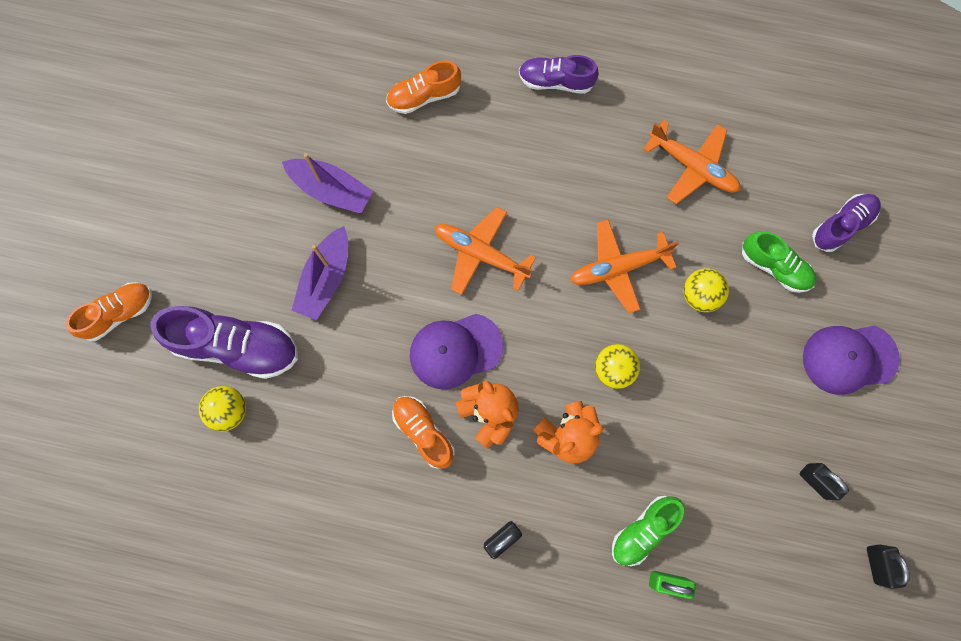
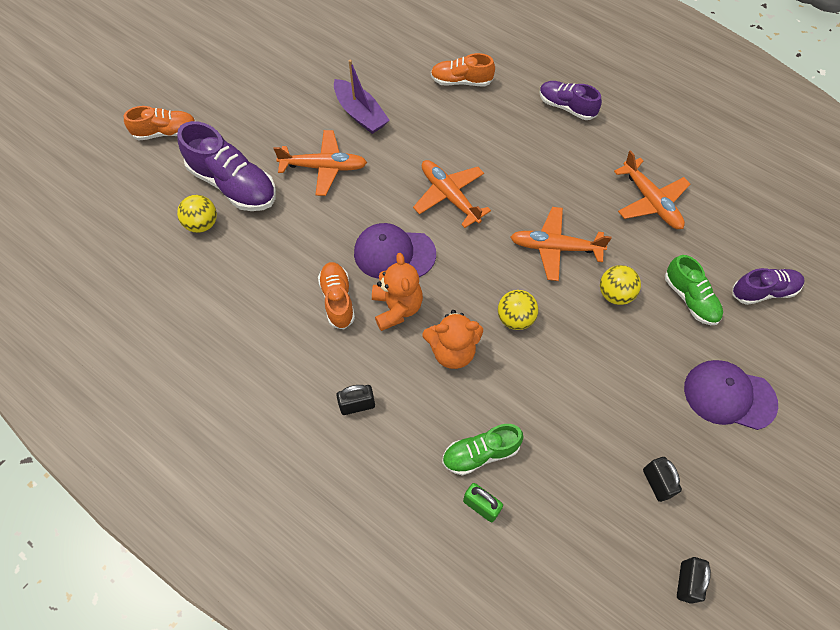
camera: 25 degrees right, 15 degrees down
purple boat [292,226,348,320] -> orange plane [273,130,367,196]

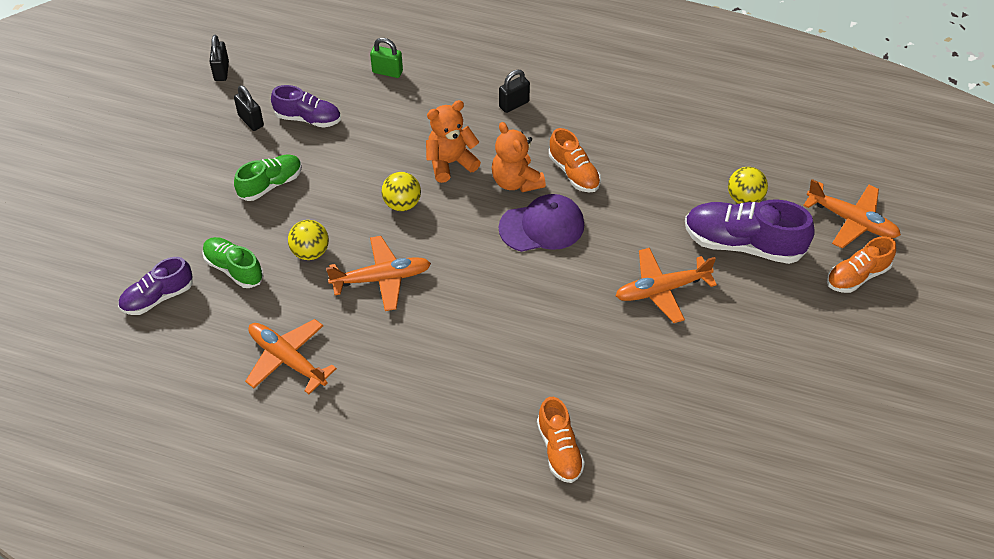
camera: 160 degrees right, 10 degrees down
purple boat [334,60,390,134] -> none
orange plane [413,160,491,228] -> orange plane moved to [803,179,901,249]
orange shoe [431,53,495,86] -> orange shoe turned 90 degrees clockwise [537,397,585,483]
green shoe [442,424,523,476] -> green shoe moved to [234,154,302,201]
purple shoe [539,81,602,120] -> purple shoe moved to [271,85,341,128]
purple cap [684,360,778,430] -> none

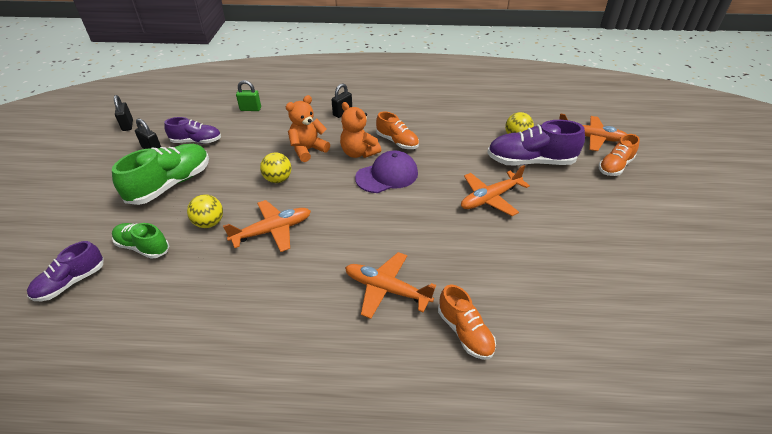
camera: 15 degrees left, 10 degrees down
green shoe [234,154,302,201] -> green shoe [112,144,209,205], size x1.63
orange plane [245,319,337,394] -> orange plane moved to [345,252,436,319]

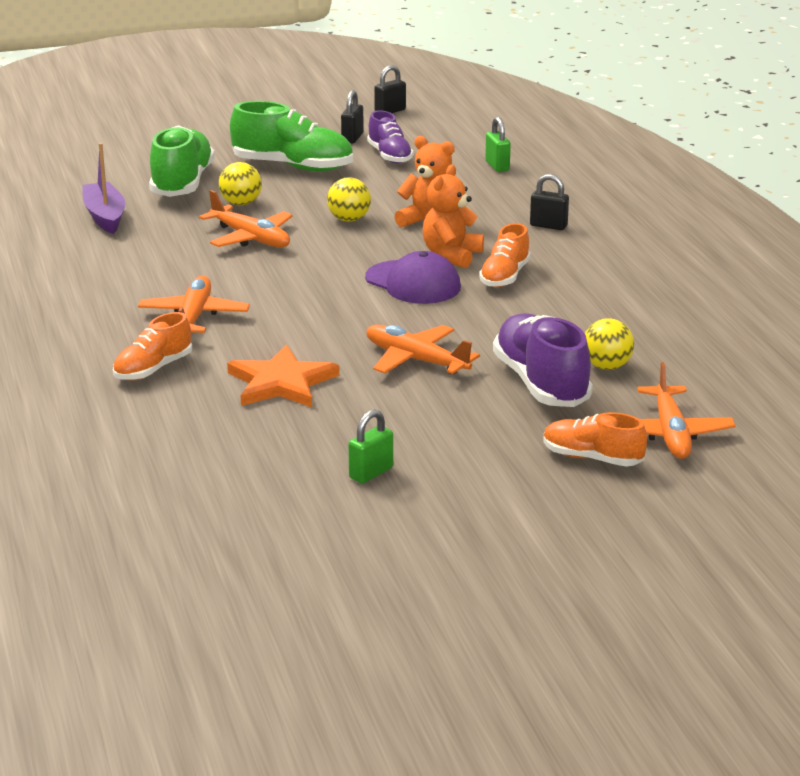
camera: 70 degrees right, 15 degrees down
purple shoe [27,241,103,301] -> none
green shoe [112,223,169,259] -> green shoe [149,125,215,197], size x1.63
none -> purple boat [83,143,125,234]
none -> orange star [227,345,339,407]
none -> green padlock [348,409,393,484]

